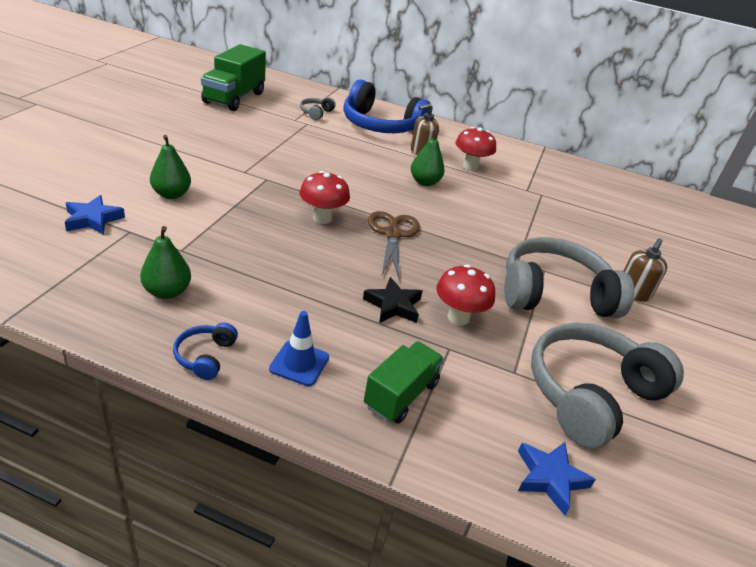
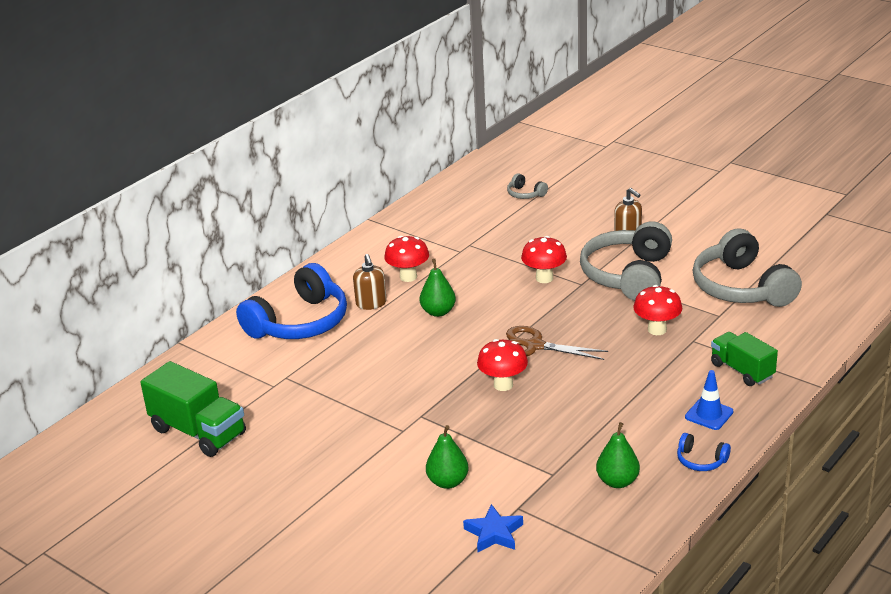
camera: 65 degrees left, 5 degrees down
grey headphones [300,97,336,120] -> grey headphones moved to [507,173,548,199]
black star [363,277,423,323] -> none
blue star [518,442,596,515] -> none
none -> red mushroom [521,236,567,283]

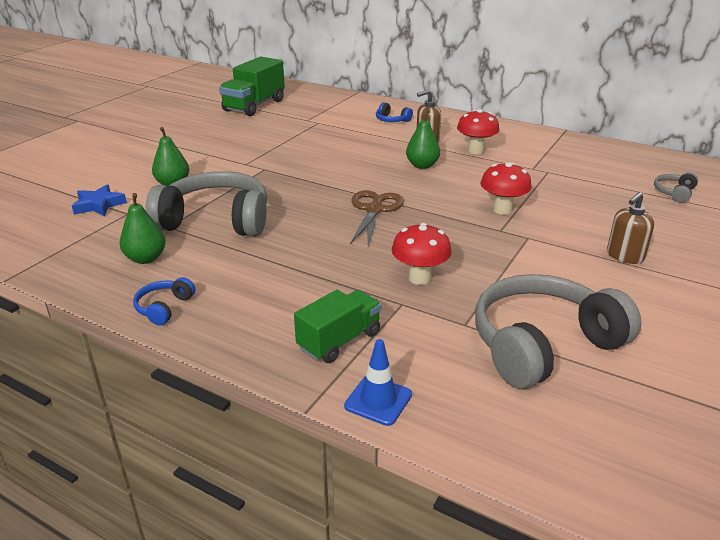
camera: 80 degrees right, 0 degrees up
blue headphones [236,263,347,339] -> blue headphones [376,102,413,122], size x0.42
red mushroom [477,339,528,391] -> none
grey headphones [580,221,672,301] -> grey headphones moved to [146,171,267,237]
blue traffic cone [685,370,733,430] -> blue traffic cone moved to [344,339,412,426]

